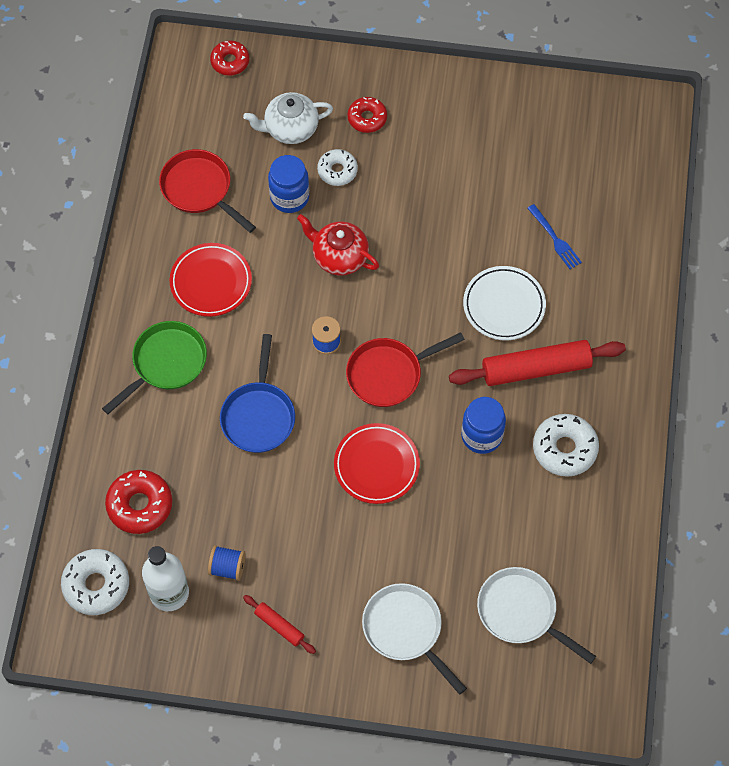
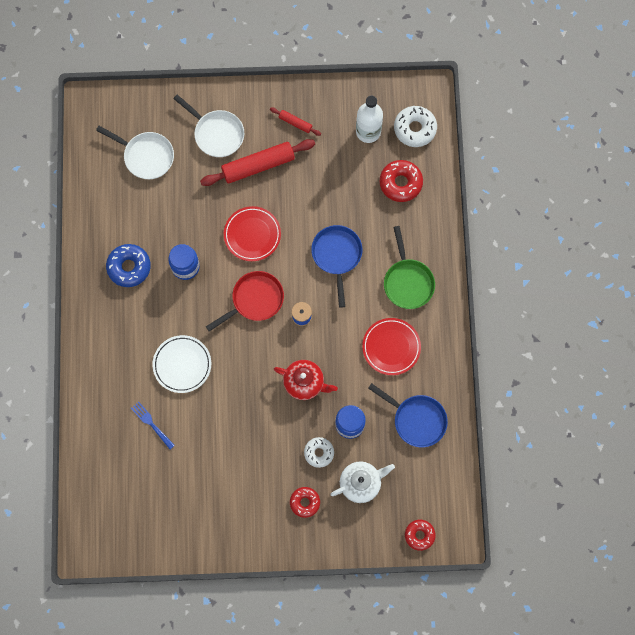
camera: 170 degrees right, 10 degrees up
green pan [102,321,207,414] -> green pan turned 45 degrees counterclockwise [384,226,435,309]
red pan [159,149,256,233] -> blue pan [368,383,448,447]
blue spool [208,545,246,581] -> none
red rolling pin [449,340,626,386] -> red rolling pin moved to [200,139,315,186]
white donut [533,414,599,477] -> blue donut [106,244,151,287]

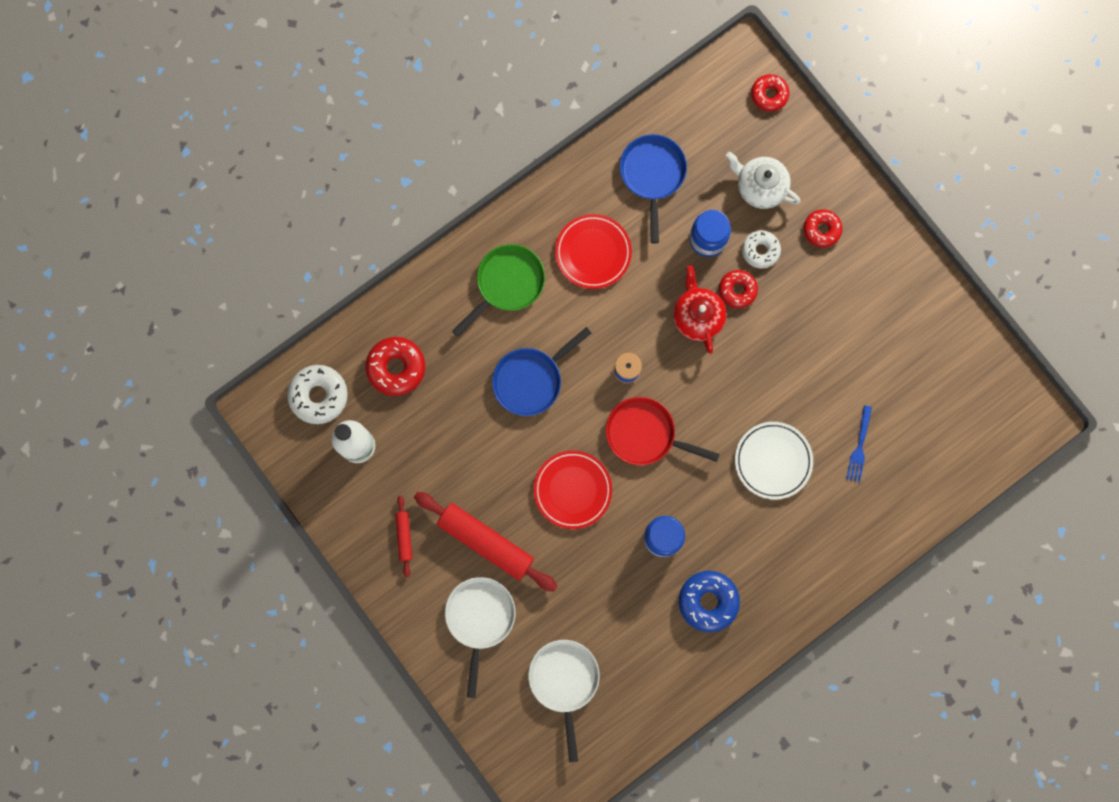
camera: 125 degrees left, 5 degrees up
none -> red donut [719,270,758,308]

